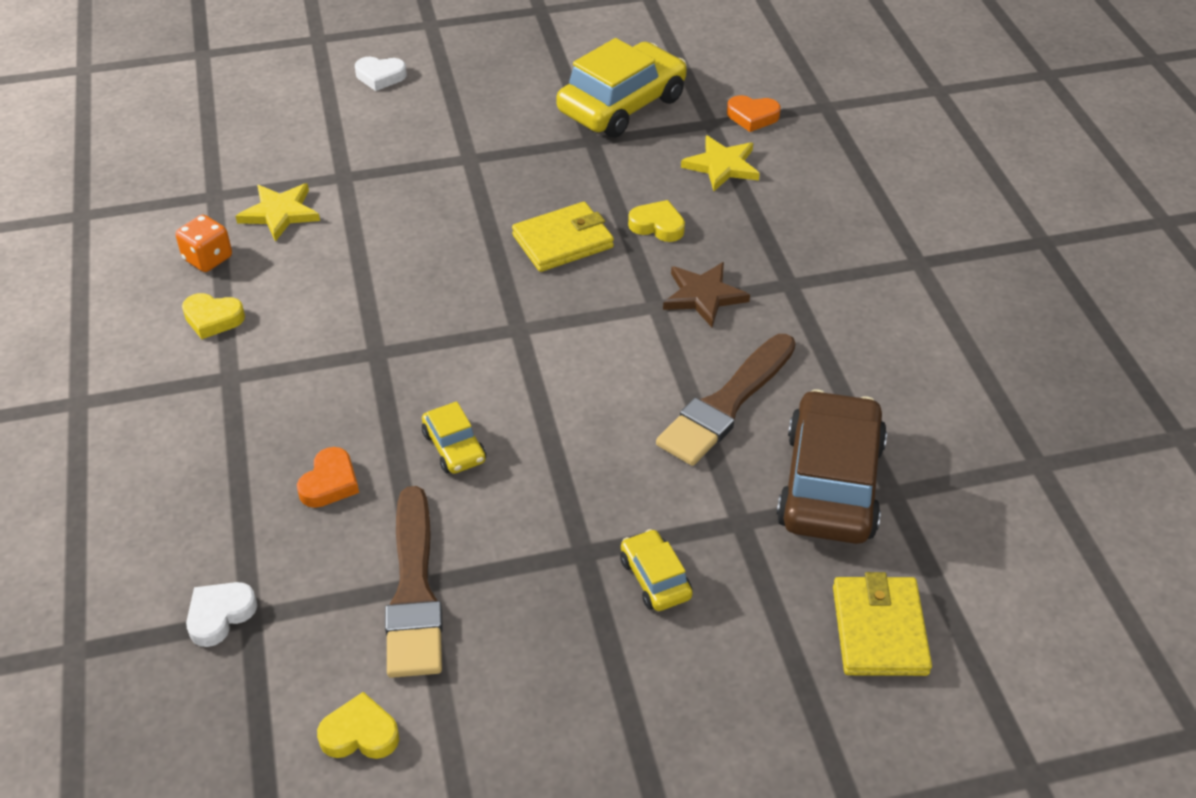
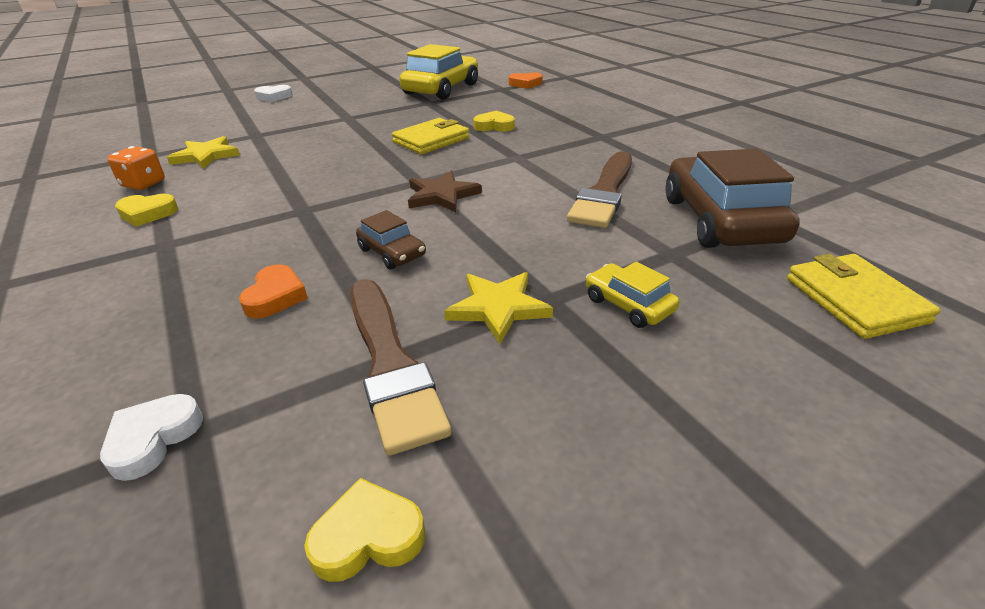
camera: 15 degrees left, 10 degrees down
yellow car [422,401,486,474] -> brown car [356,210,426,269]
brown star [663,262,750,327] -> brown star moved to [408,171,482,212]
yellow star [681,135,760,191] -> yellow star moved to [444,272,553,344]

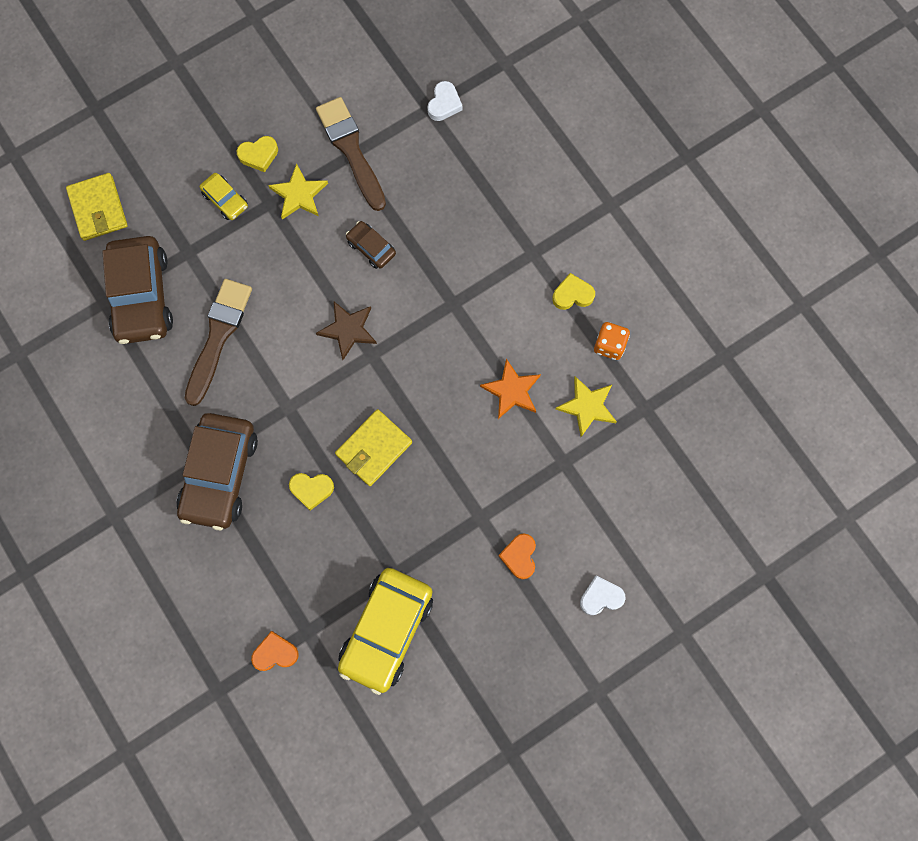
camera: 175 degrees right, 40 degrees up
orange heart [239,264,308,319] -> orange heart moved to [499,534,536,579]
yellow heart [304,478,425,582] -> yellow heart moved to [237,136,278,172]
none -> brown car [177,413,258,530]
none -> orange star [480,358,541,419]

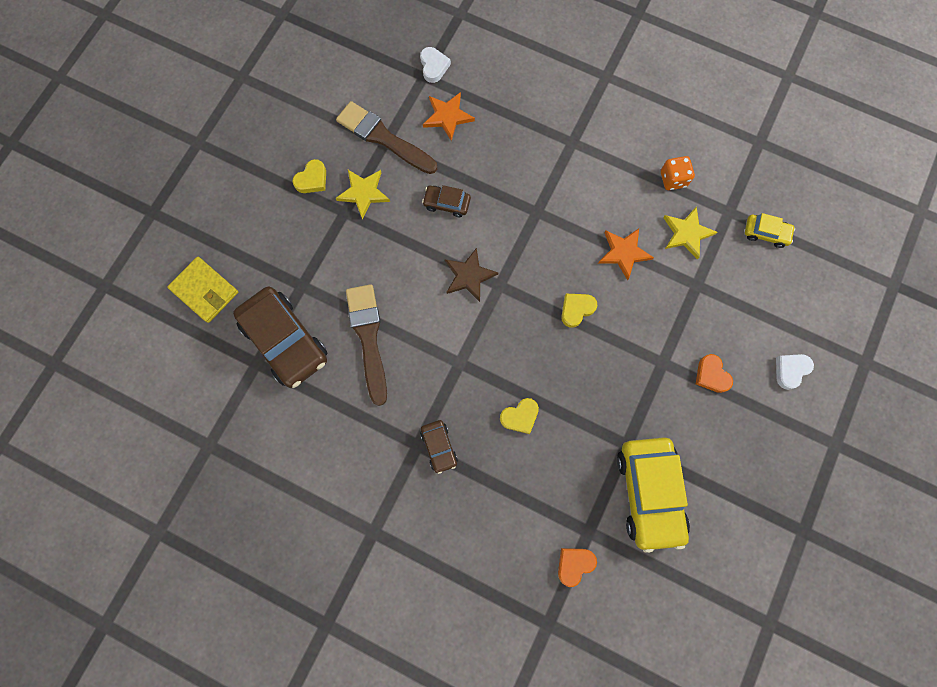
camera: 30 degrees left, 0 degrees up
brown car [177,413,258,530] -> brown car [420,420,458,474], size x0.48
yellow car [200,173,248,220] -> yellow car moved to [745,213,795,248]
yellow wallet [335,409,412,486] -> none
yellow heart [552,273,595,310] -> yellow heart moved to [561,294,597,328]
none -> orange star [423,92,475,141]

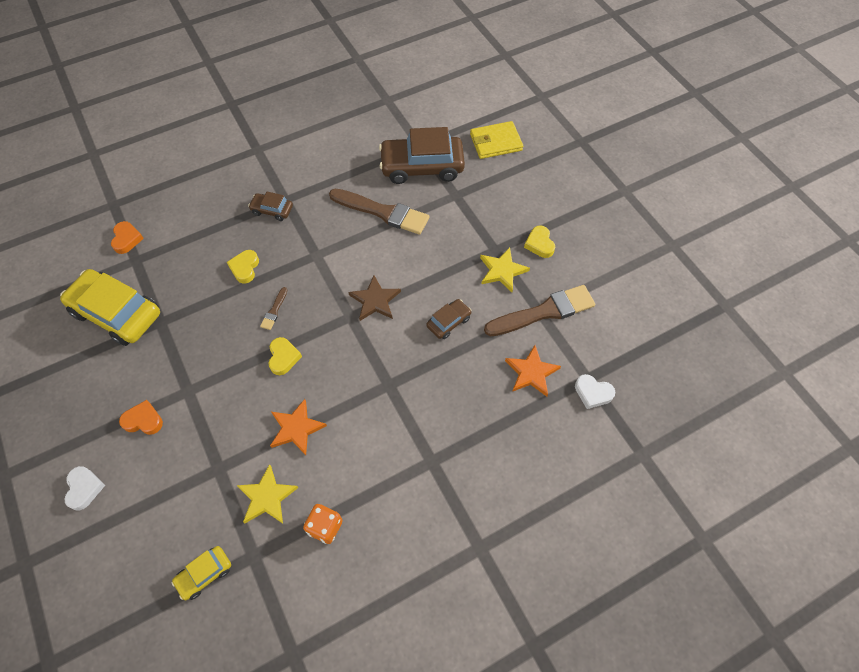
camera: 125 degrees right, 15 degrees down
none -> brown brush [260,287,287,330]

